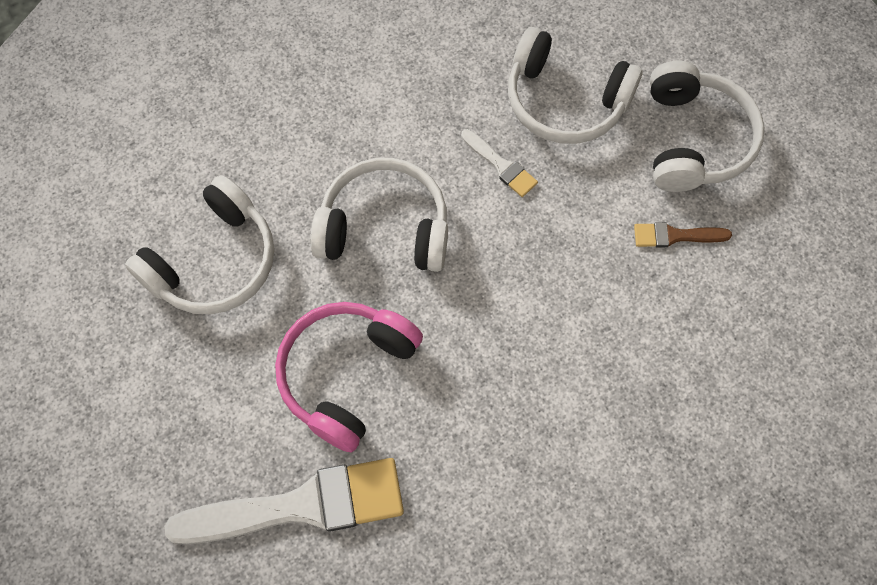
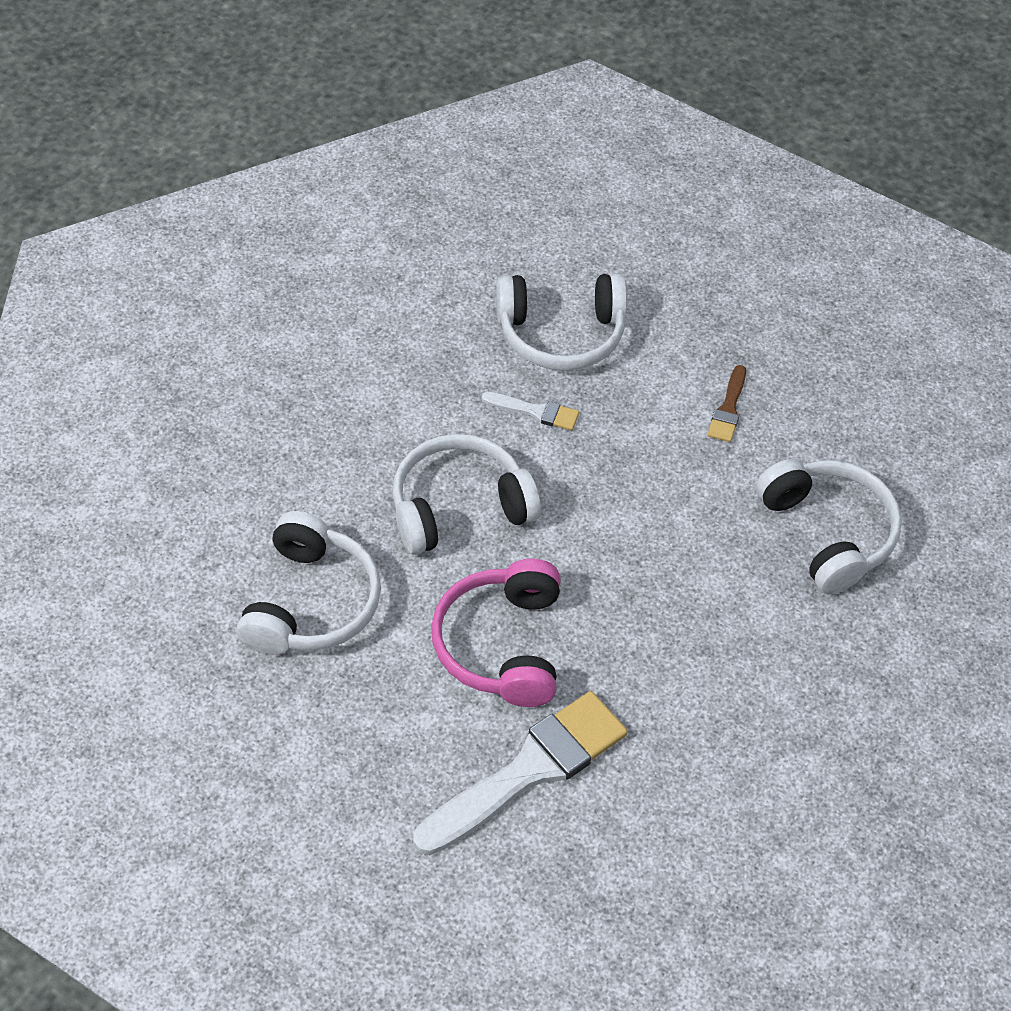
camera: 30 degrees left, 15 degrees down
brown brush [634,222,732,247] -> brown brush turned 45 degrees counterclockwise [708,365,746,442]
white headphones [650,60,764,192] -> white headphones moved to [756,459,902,594]

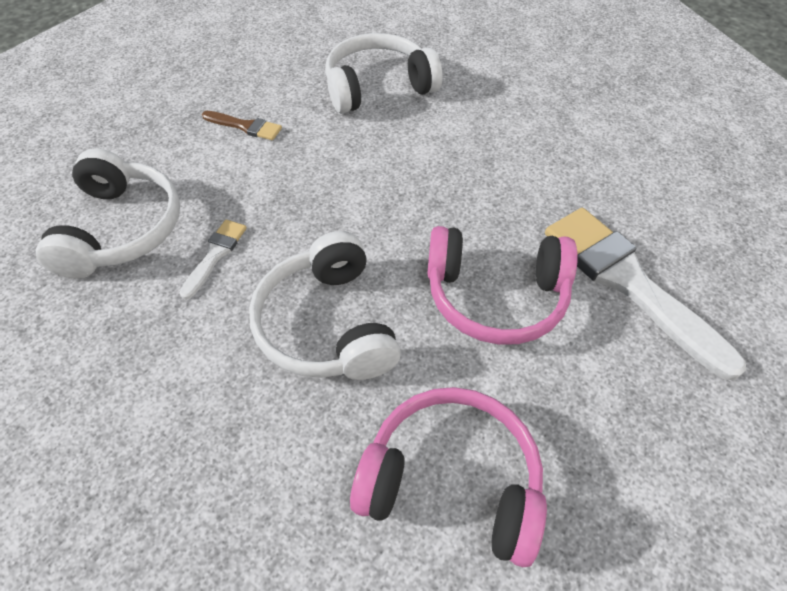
camera: 85 degrees left, 0 degrees up
white headphones [237,511,381,655] -> pink headphones [350,387,547,567]

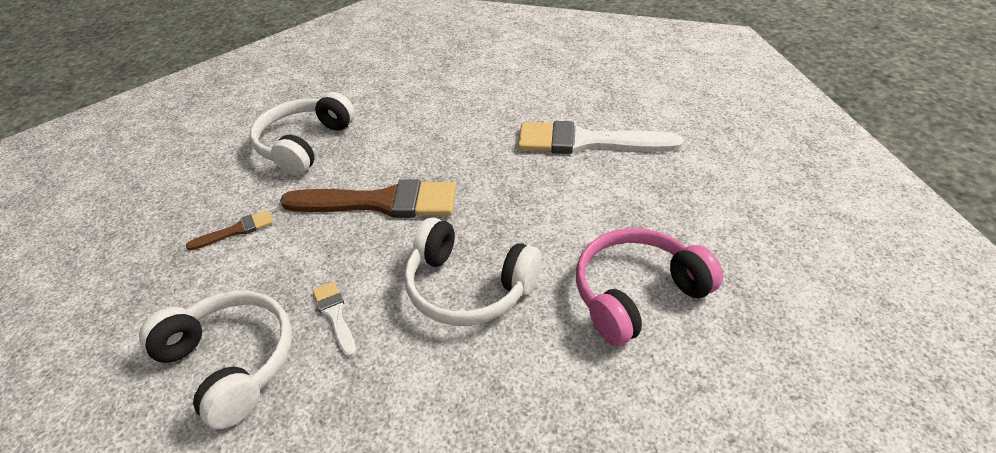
camera: 45 degrees left, 10 degrees down
pink headphones [427,226,578,345] -> none
none -> brown brush [280,180,456,218]

